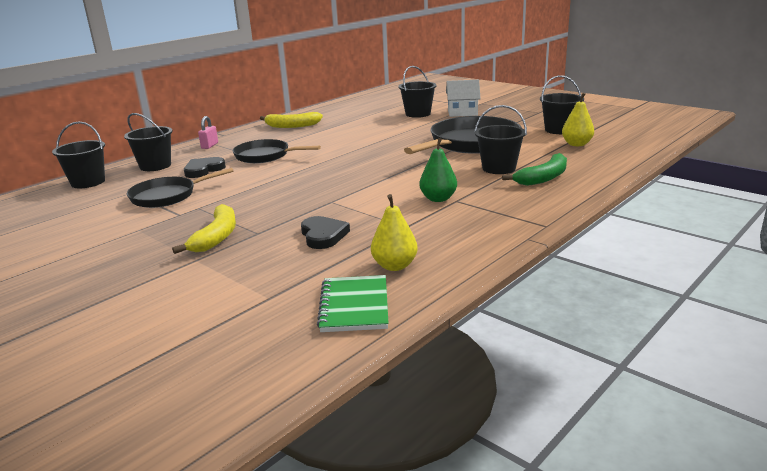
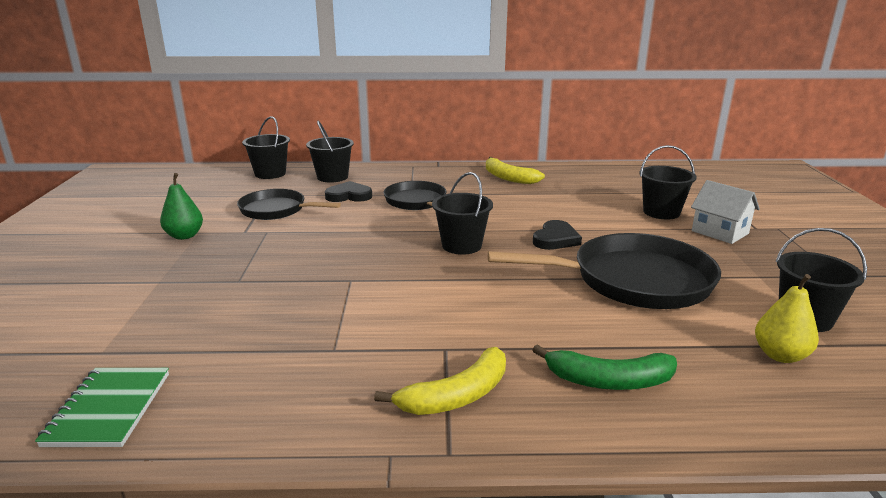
camera: 45 degrees right, 0 degrees up
yellow banana [172,204,236,254] -> yellow banana moved to [374,347,506,415]
pink padlock [198,116,218,149] -> none
black heart [301,216,350,249] -> black heart moved to [533,220,582,250]
green notebook [317,275,388,332] -> green notebook turned 45 degrees counterclockwise [35,368,169,447]
yellow pear [371,194,418,271] -> none
green pear [420,138,457,202] -> green pear moved to [160,173,203,240]
black bucket [474,105,527,174] -> black bucket moved to [432,172,493,255]

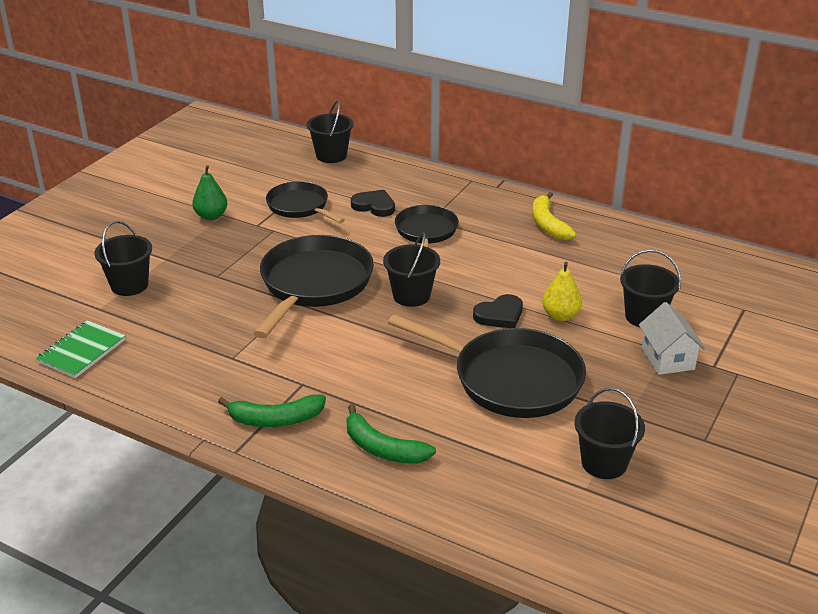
camera: 30 degrees right, 10 degrees up
black bucket [306,121,354,183] -> black bucket moved to [95,221,152,296]
yellow banana [374,347,506,415] -> green banana [218,394,326,427]
yellow pear [755,274,819,363] -> yellow pear moved to [542,262,582,321]
none -> black pan [254,235,374,338]

